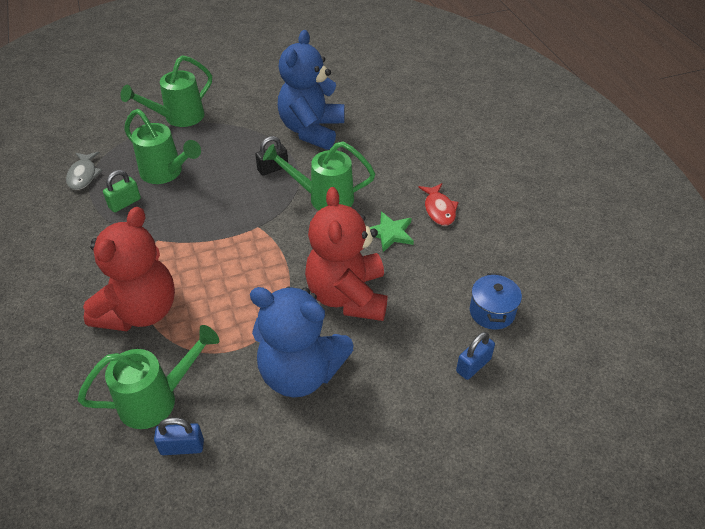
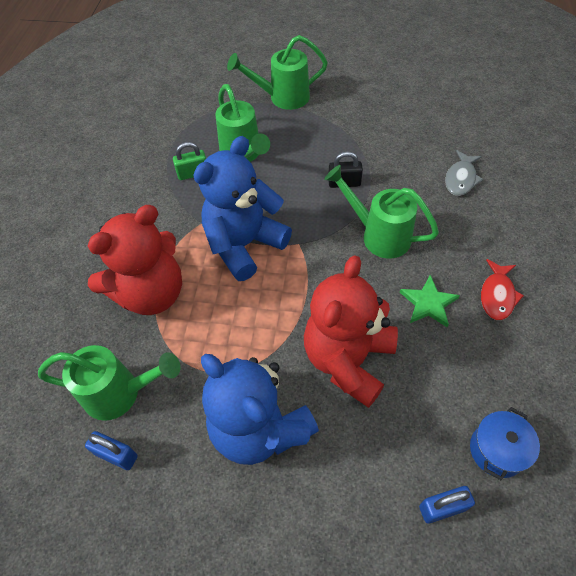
camera: 30 degrees right, 10 degrees up
grey fish [66,152,103,190] -> grey fish moved to [445,150,483,196]
blue teddy bear [278,30,345,150] -> blue teddy bear moved to [193,136,292,281]

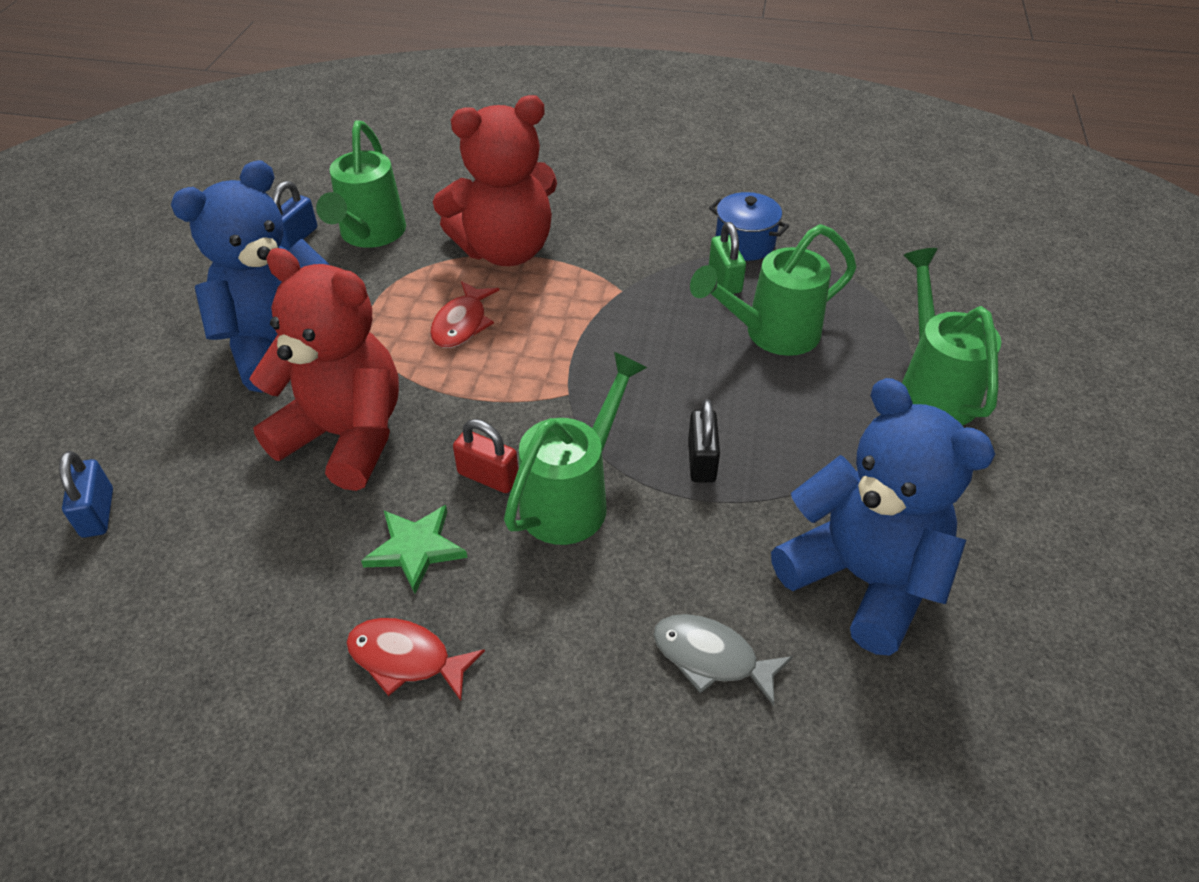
camera: 90 degrees right, 10 degrees down
red teddy bear [87,205,182,315] -> red teddy bear turned 75 degrees counterclockwise [433,95,557,266]
blue teddy bear [193,136,292,281] -> blue teddy bear moved to [771,378,995,656]
blue pot [470,407,540,480] -> blue pot moved to [709,192,789,261]
none -> red fish [430,281,499,348]
none -> red padlock [453,419,518,493]

